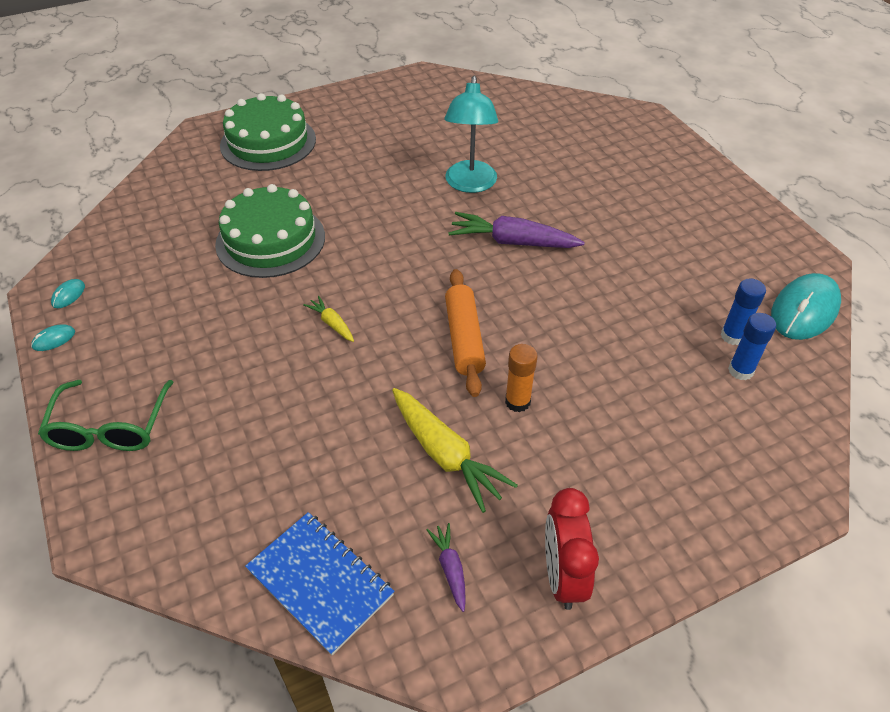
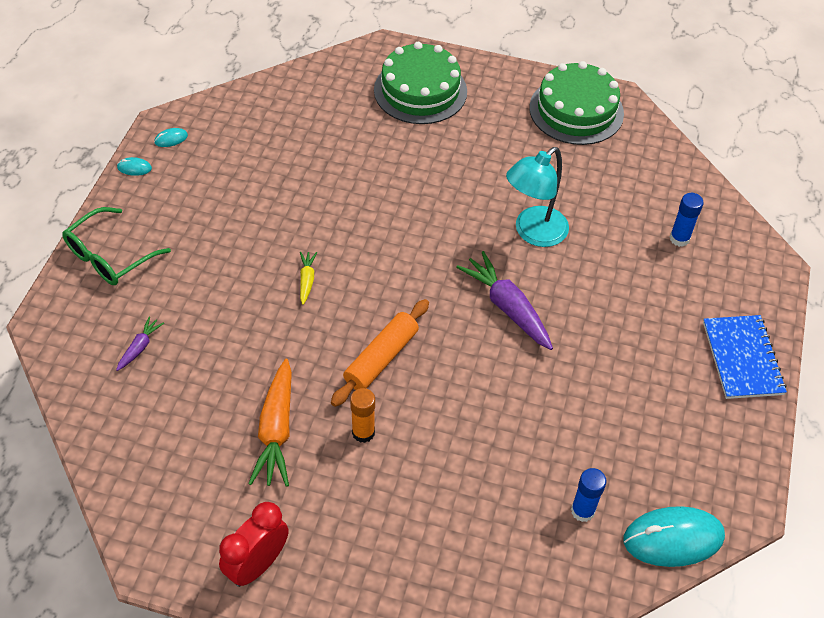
camera: 40 degrees right, 5 degrees up
green cake [215,184,325,278] -> green cake moved to [529,61,624,145]
blue notebook [245,512,394,655] -> blue notebook moved to [703,315,787,399]
yellow carrot [392,388,518,513] -> orange carrot [248,359,292,487]
purple carrot [426,523,466,612] -> purple carrot moved to [116,316,164,371]
blue glue stick [728,313,776,380] -> blue glue stick moved to [670,193,704,247]

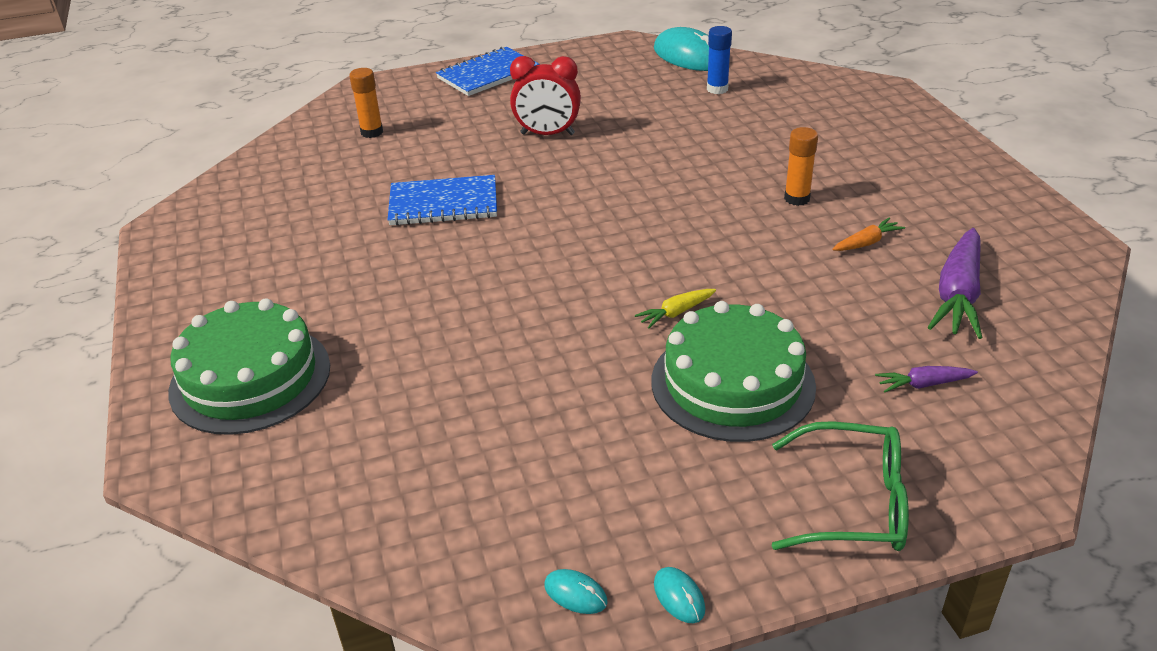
camera: 120 degrees left, 15 degrees down
red clock [219,502,289,587] -> red clock moved to [510,56,581,135]
orange carrot [248,359,292,487] -> orange carrot [832,218,905,251], size x0.50
orange rolling pin [331,299,429,407] -> none
purple carrot [456,251,553,350] -> purple carrot moved to [928,228,983,339]
turquoise lamp [506,147,569,247] -> blue notebook [388,175,497,226]
green cake [529,61,624,145] -> green cake moved to [651,301,816,442]
blue glue stick [670,193,704,247] -> orange glue stick [349,68,383,138]

